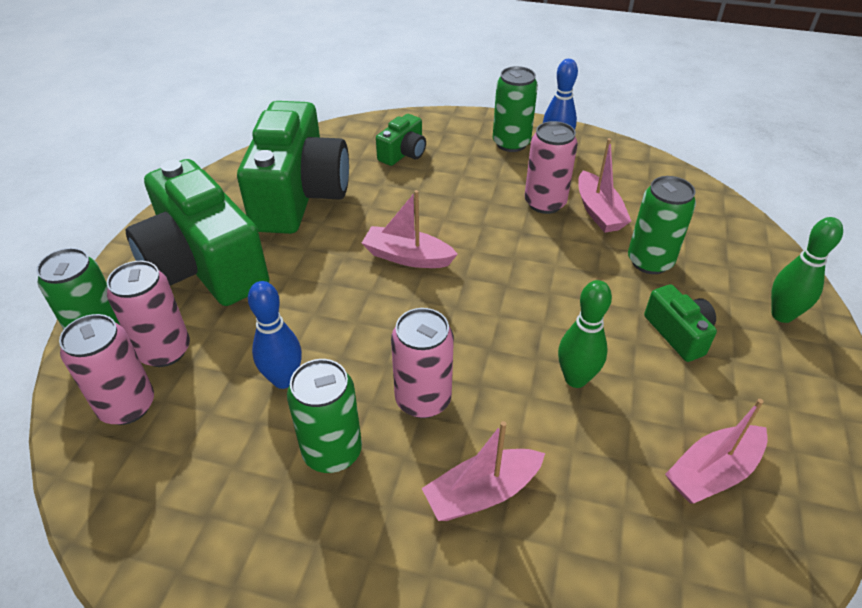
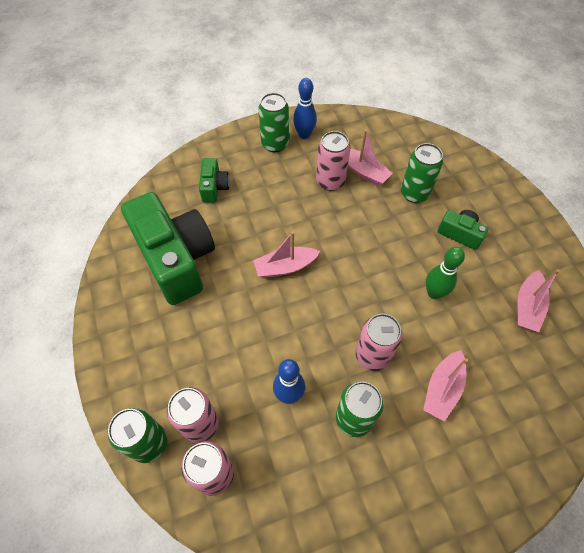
camera: 35 degrees left, 15 degrees up
green camera [125,159,269,306] -> none
green bowling pin [771,217,843,323] -> none

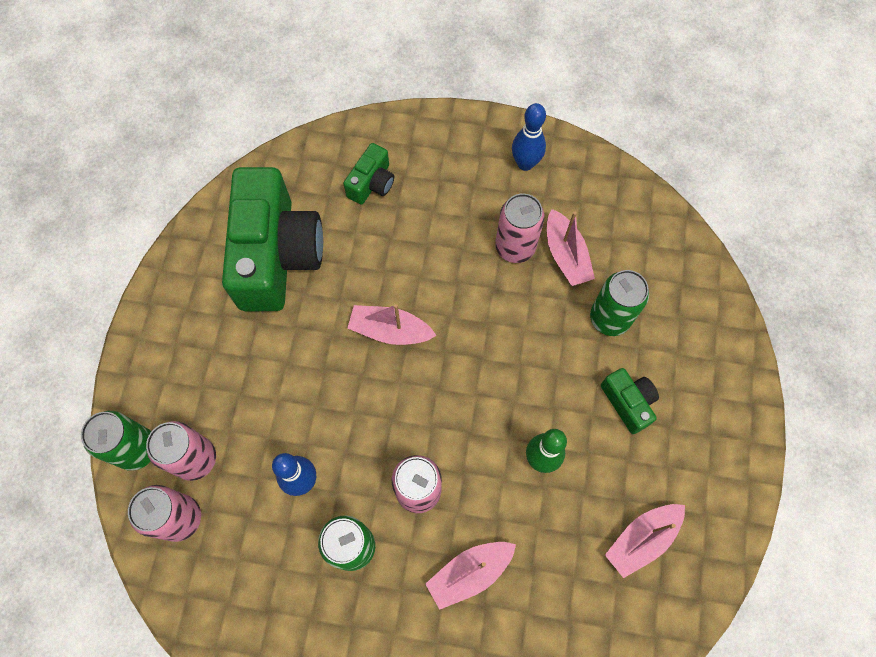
camera: 30 degrees right, 10 degrees up
green can [258,93,289,152] -> none

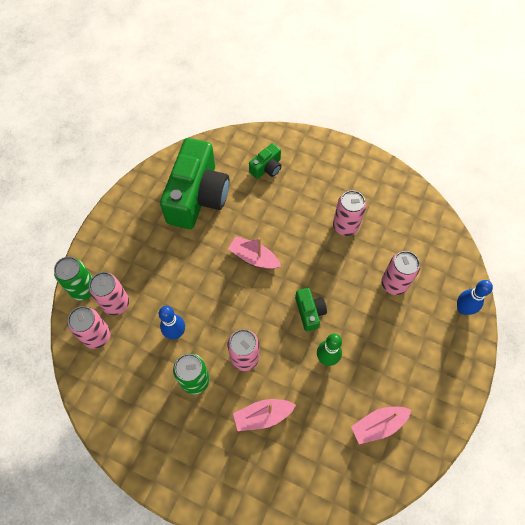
camera: 15 degrees right, 5 degrees down
blue bowling pin [512,103,546,171] -> blue bowling pin moved to [457,280,493,315]
pink boat [547,209,595,286] -> none
green can [590,270,649,336] -> pink can [381,251,420,295]
green camera [601,368,659,434] -> green camera moved to [295,288,327,331]

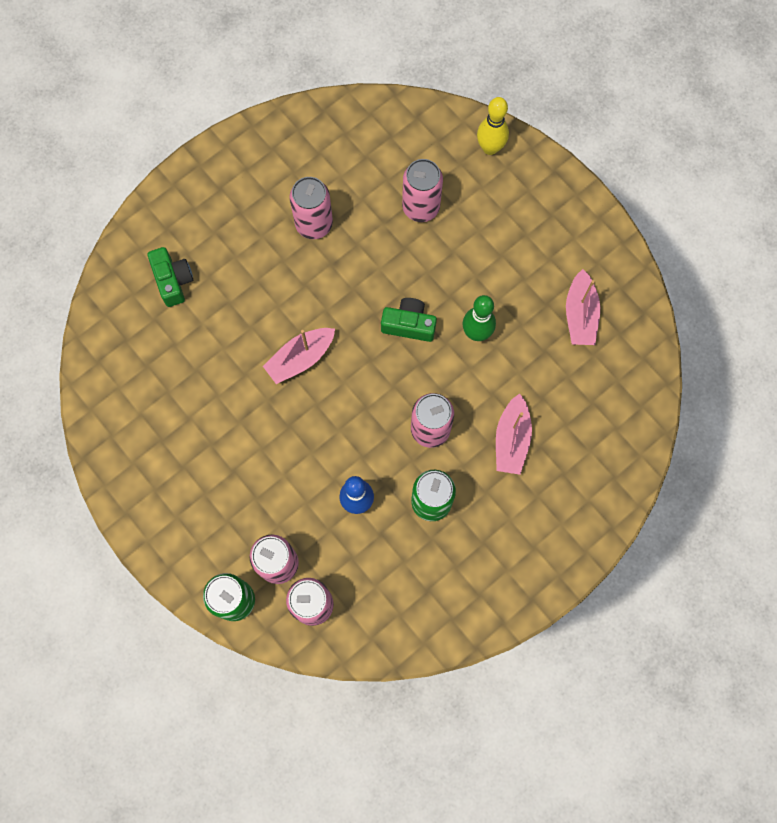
camera: 65 degrees left, 10 degrees up
green camera [160,138,229,229] -> none
blue bowling pin [457,280,493,315] -> yellow bowling pin [477,97,509,155]

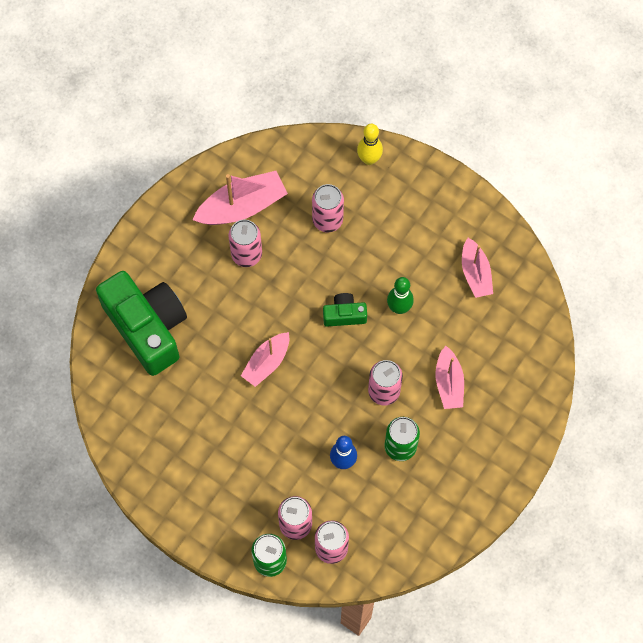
camera: 15 degrees left, 5 degrees down
green camera [148,247,193,307] -> green camera [96,271,187,376], size x2.24
none -> pink boat [193,171,288,225]

